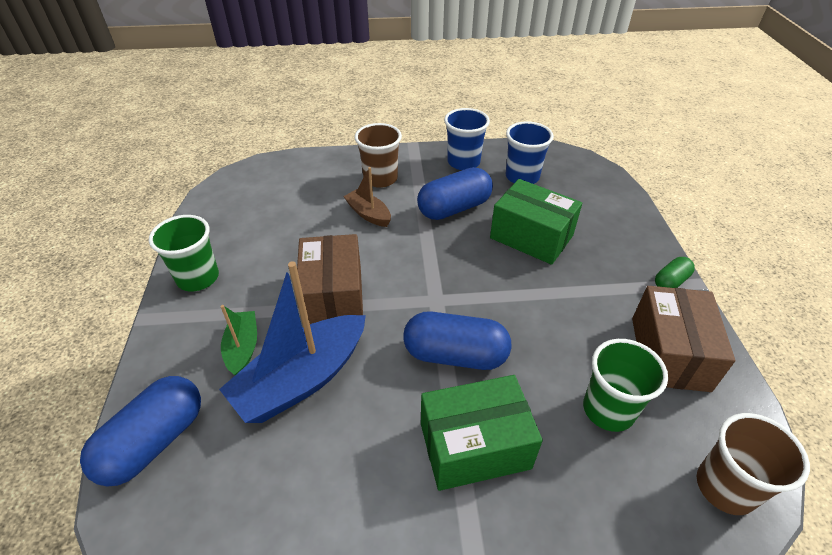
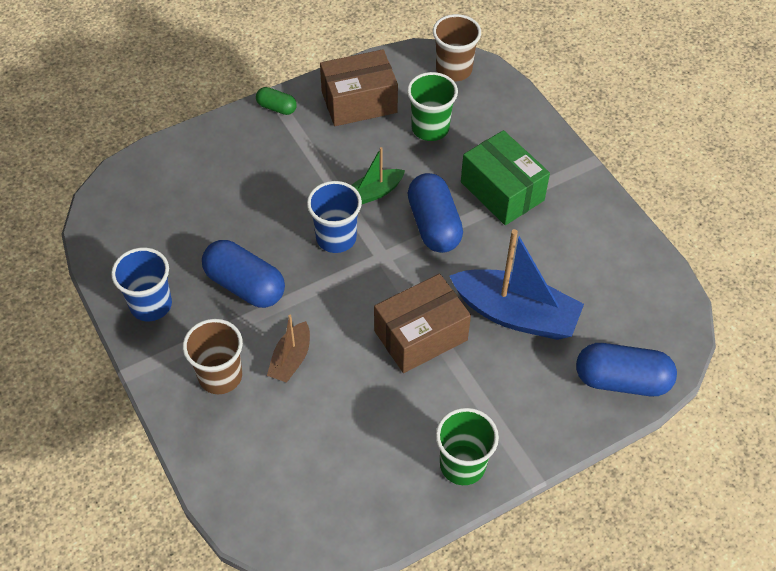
camera: 115 degrees left, 10 degrees up
green boat [221,305,257,375] -> green boat moved to [352,147,405,204]
green box [490,179,582,265] -> none
blue cup [506,121,554,184] -> blue cup moved to [307,181,362,253]

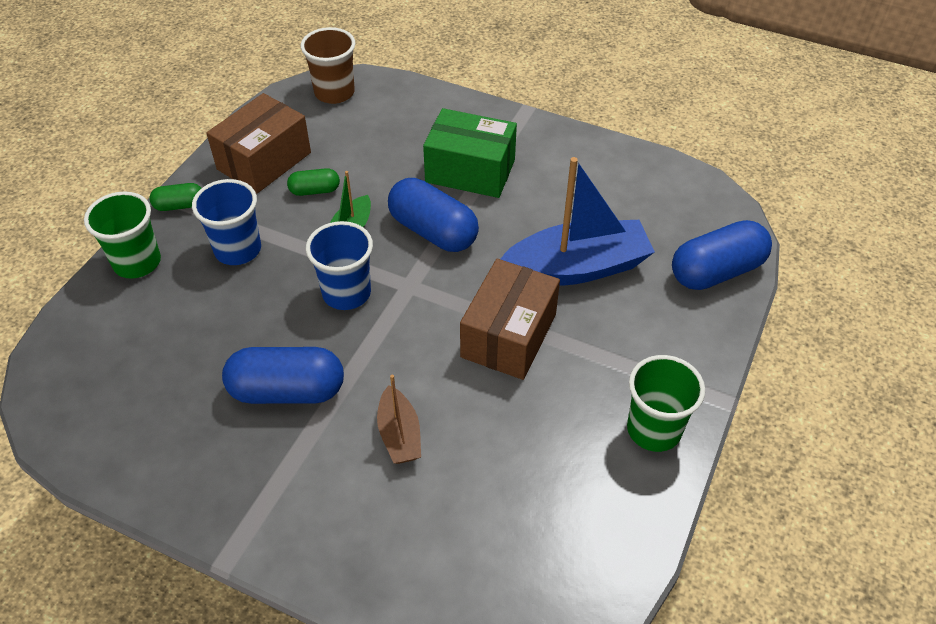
camera: 35 degrees left, 5 degrees down
blue cup [111,248,172,321] -> blue cup moved to [192,179,261,265]
brown cup [183,319,243,394] -> none
green cup [407,72,458,141] -> green cup moved to [84,191,161,279]
none -> green capsule [287,168,340,196]

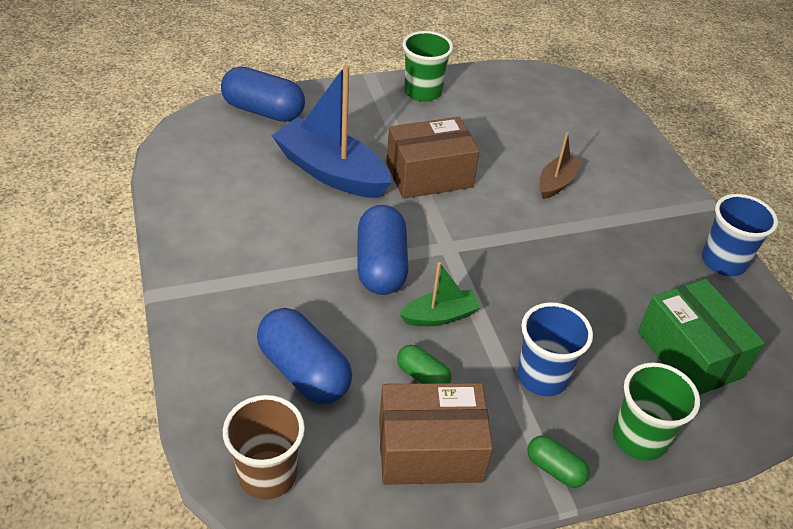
camera: 135 degrees left, 5 degrees down
blue capsule [222,347,344,404] -> blue capsule moved to [257,308,352,404]
blue cup [306,221,373,310] -> blue cup moved to [702,194,778,276]
green box [423,108,517,198] -> green box moved to [638,279,765,395]

